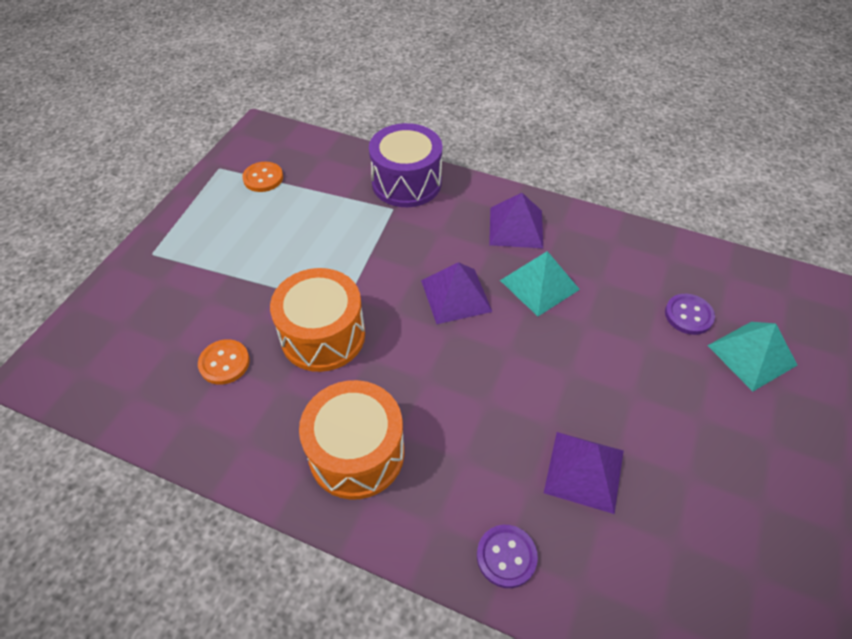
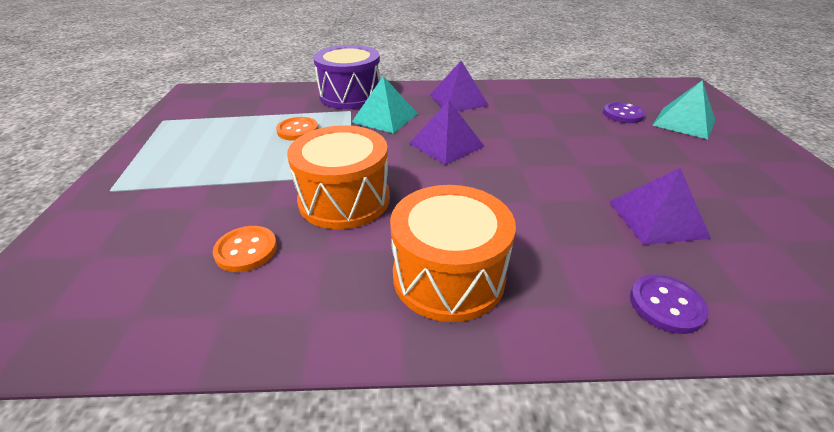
camera: 25 degrees left, 15 degrees down
orange button [242,162,283,192] -> orange button moved to [276,117,319,141]
turquoise pyramid [500,251,580,316] -> turquoise pyramid moved to [352,76,418,134]

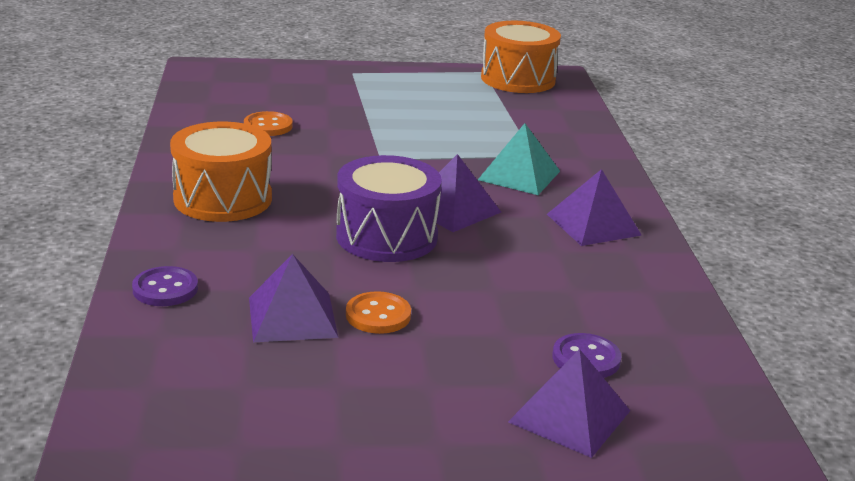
camera: 85 degrees right, 10 degrees down
orange button [276,117,319,141] -> orange button moved to [346,291,411,334]
orange drum [287,125,390,229] -> orange drum moved to [481,21,561,93]
purple drum [313,45,380,109] -> purple drum moved to [336,155,442,262]
turquoise pyramid [652,80,716,139] -> purple pyramid [508,349,630,458]

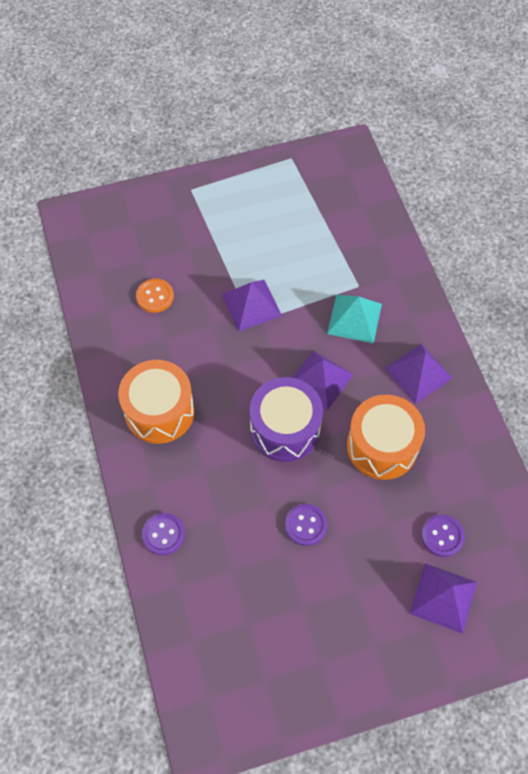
camera: 10 degrees left, 35 degrees up
purple pyramid [249,254,338,342] -> purple pyramid moved to [222,280,282,331]
orange button [346,291,411,334] -> purple button [285,504,327,546]
orange drum [481,21,561,93] -> orange drum moved to [347,395,425,480]

